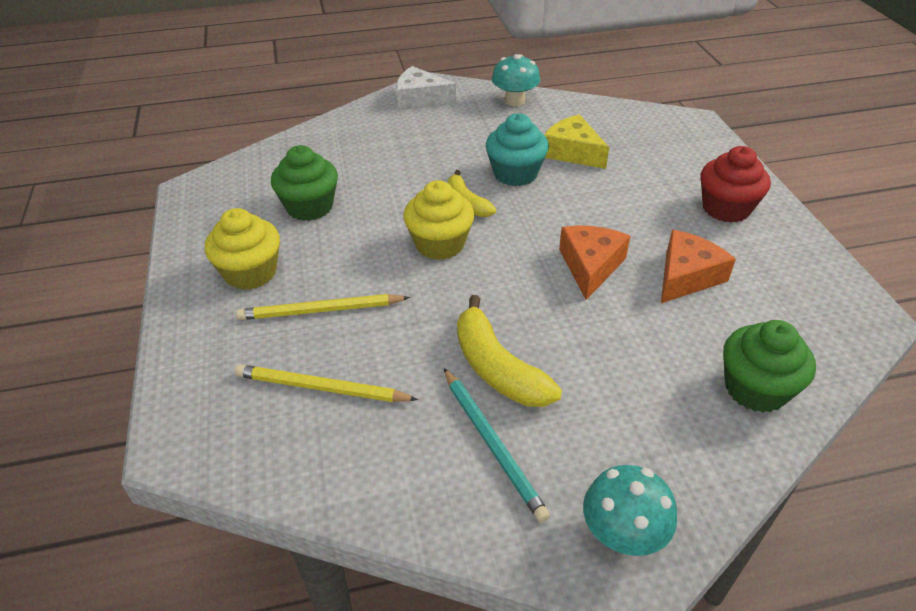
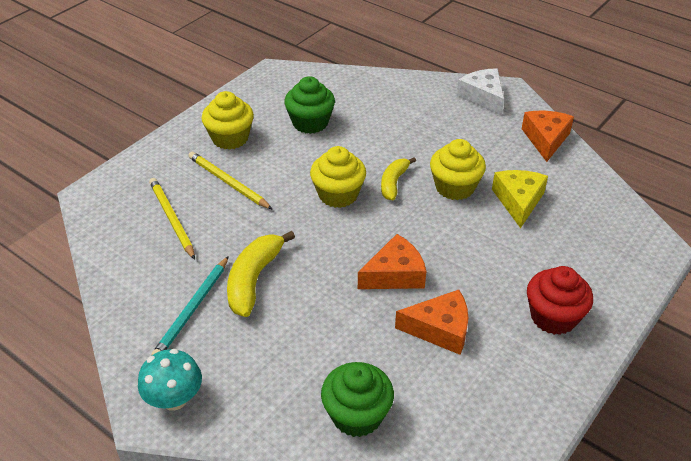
camera: 50 degrees right, 0 degrees up
turquoise cupcake [486,113,549,186] -> yellow cupcake [430,139,486,200]
turquoise mushroom [492,54,540,106] -> orange cheese [522,111,574,162]

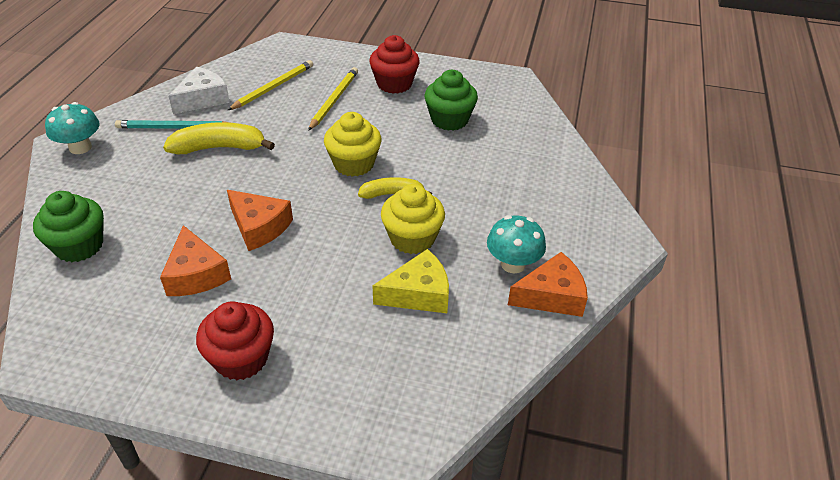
camera: 65 degrees right, 0 degrees up
yellow cupcake [201,91,254,150] -> red cupcake [369,35,420,94]
white cheese [457,68,504,116] -> white cheese moved to [168,67,230,114]
none -> turquoise mushroom [487,215,546,273]

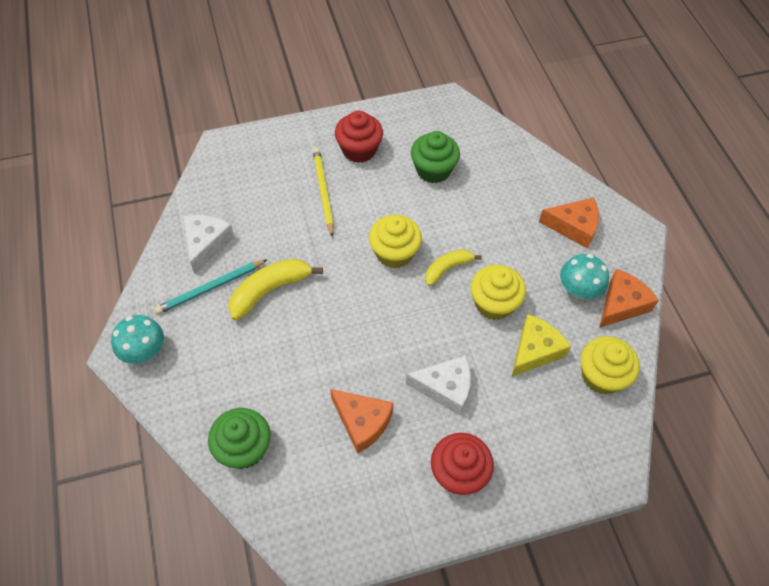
camera: 30 degrees left, 15 degrees up
orange cheese [227,190,293,251] -> orange cheese moved to [539,198,599,248]
yellow pencil [228,60,313,110] -> none
none -> white cheese [406,355,471,415]
none -> yellow cupcake [581,336,640,394]

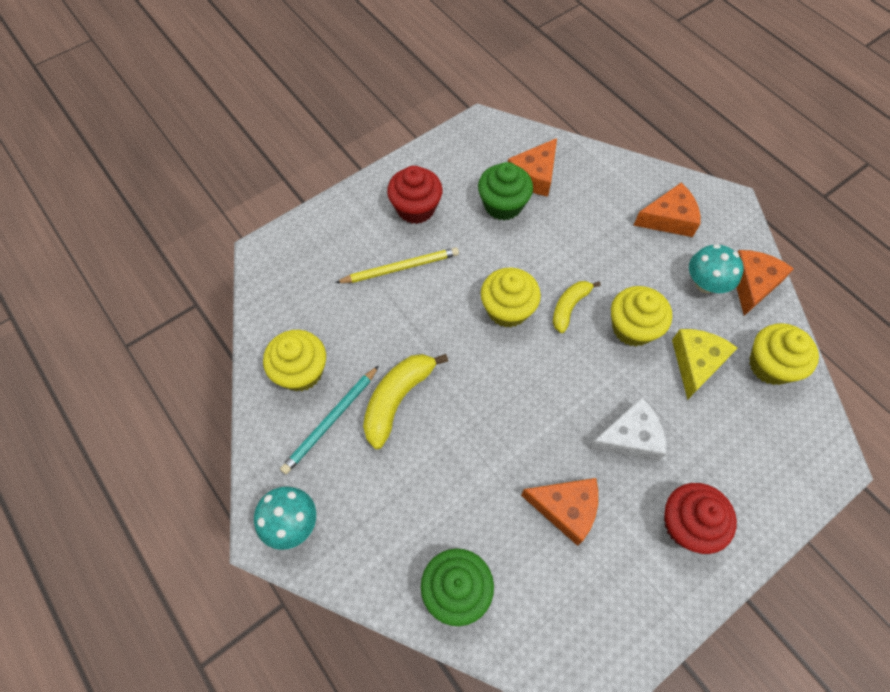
camera: 20 degrees left, 5 degrees up
white cheese [183,215,234,274] -> yellow cupcake [263,330,326,391]
yellow pencil [313,148,334,237] -> yellow pencil turned 105 degrees clockwise [335,247,459,283]
none -> orange cheese [508,138,557,197]

